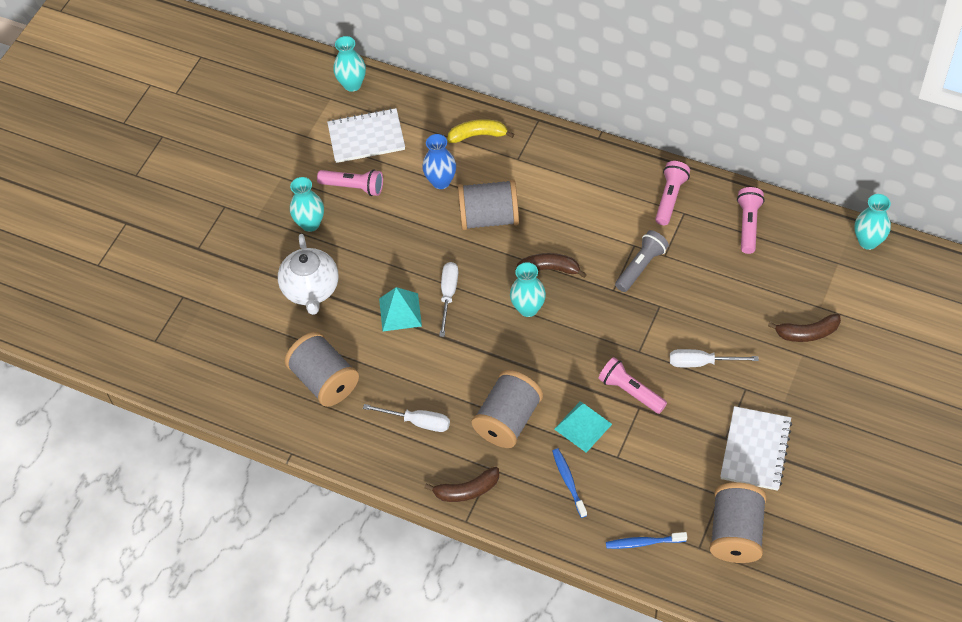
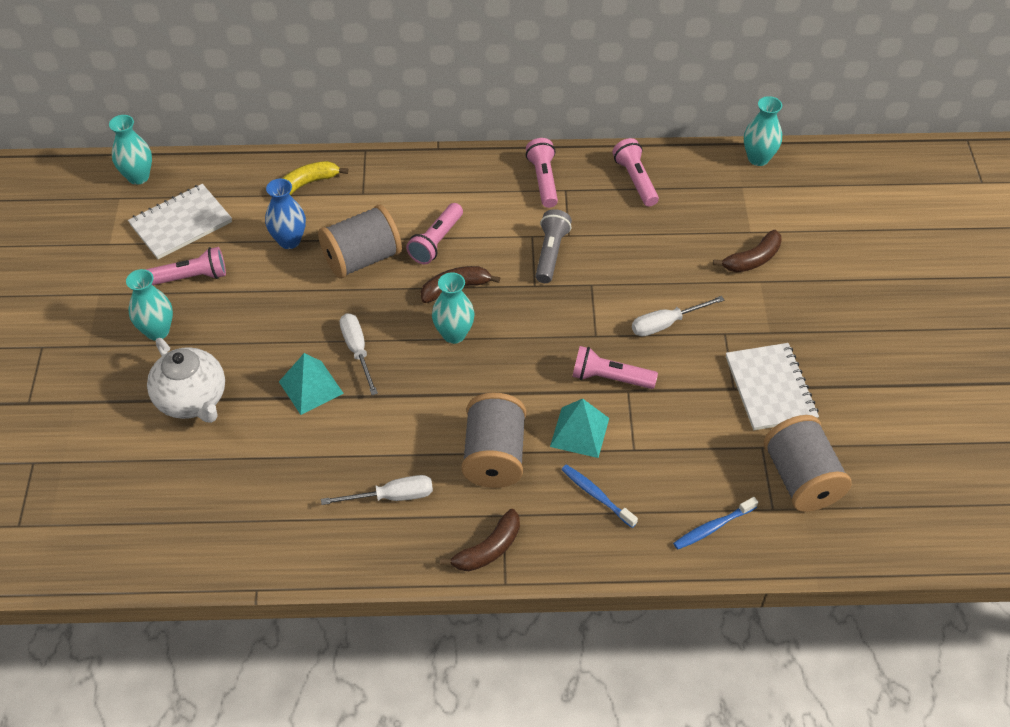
camera: 30 degrees left, 5 degrees down
grey spool [285,332,359,407] -> none
none -> pink flashlight [406,203,463,264]

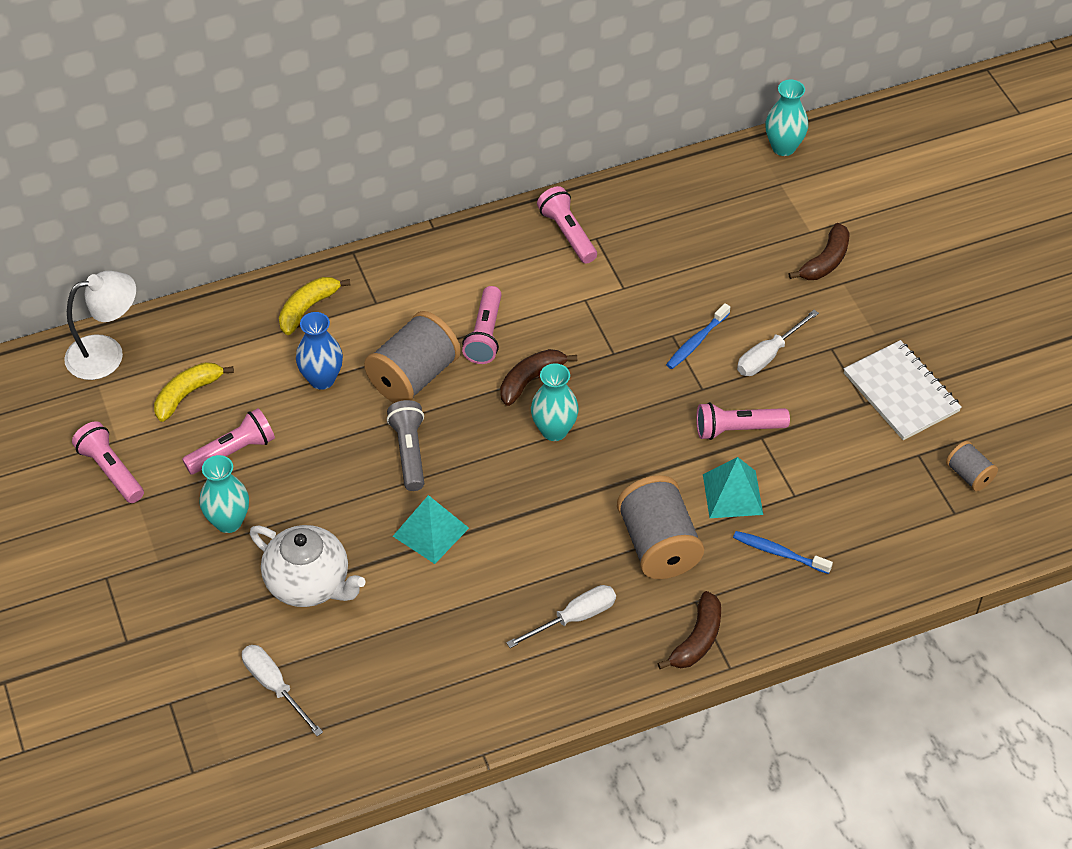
camera: 20 degrees left, 0 degrees up
turquoise vase [109,115,152,185] -> white lamp [64,271,136,380]
white notebook [128,184,232,259] -> yellow banana [154,362,234,422]
white screwdriver [340,313,378,395] -> white screwdriver moved to [242,645,323,736]
grey flashlight [536,209,572,283] -> grey flashlight moved to [387,400,424,491]
pink flashlight [612,138,659,207] -> pink flashlight moved to [72,421,144,503]
blue toothbrush [673,497,758,550] -> blue toothbrush moved to [666,303,730,369]
grey spool [763,415,852,512] -> grey spool [946,441,998,491], size x0.51

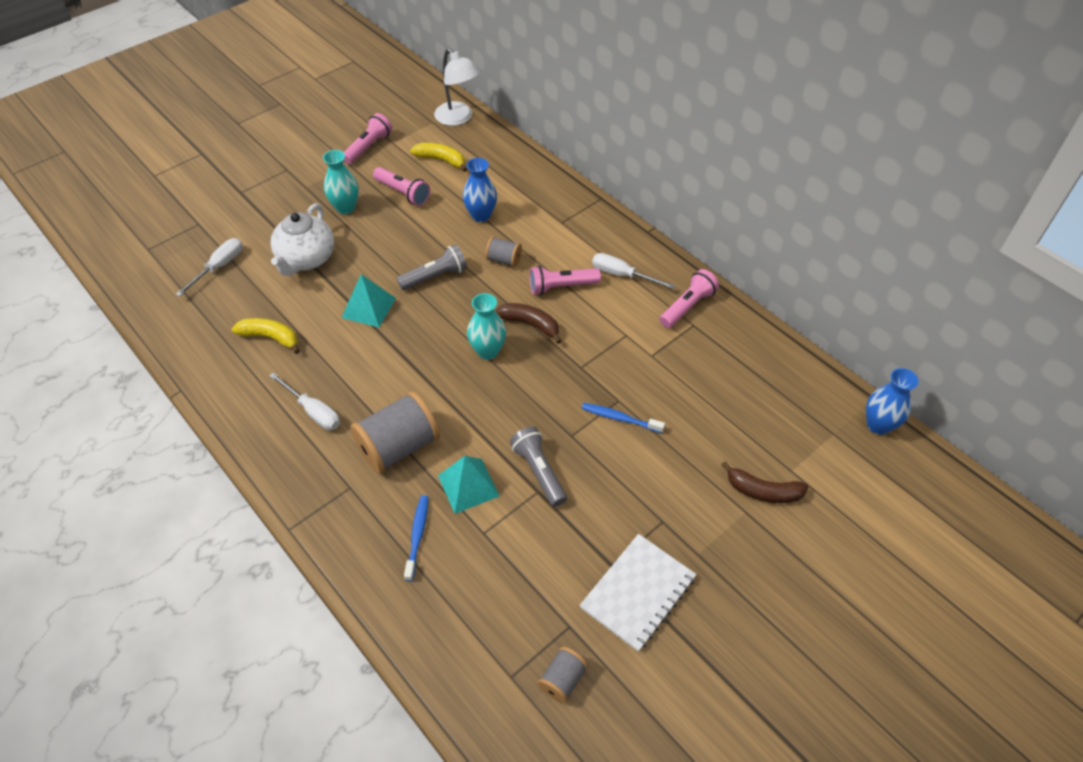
camera: 70 degrees right, 0 degrees up
yellow banana [279,277,350,335] -> yellow banana moved to [232,318,300,354]
grey spool [364,311,461,403] -> grey spool [485,236,522,267], size x0.51
brown banana [658,591,721,669] -> none
pink flashlight [696,402,790,440] -> grey flashlight [510,426,567,507]
white screwdriver [737,310,819,376] -> white screwdriver moved to [592,253,675,289]
turquoise vase [765,80,808,156] -> blue vase [866,368,919,435]

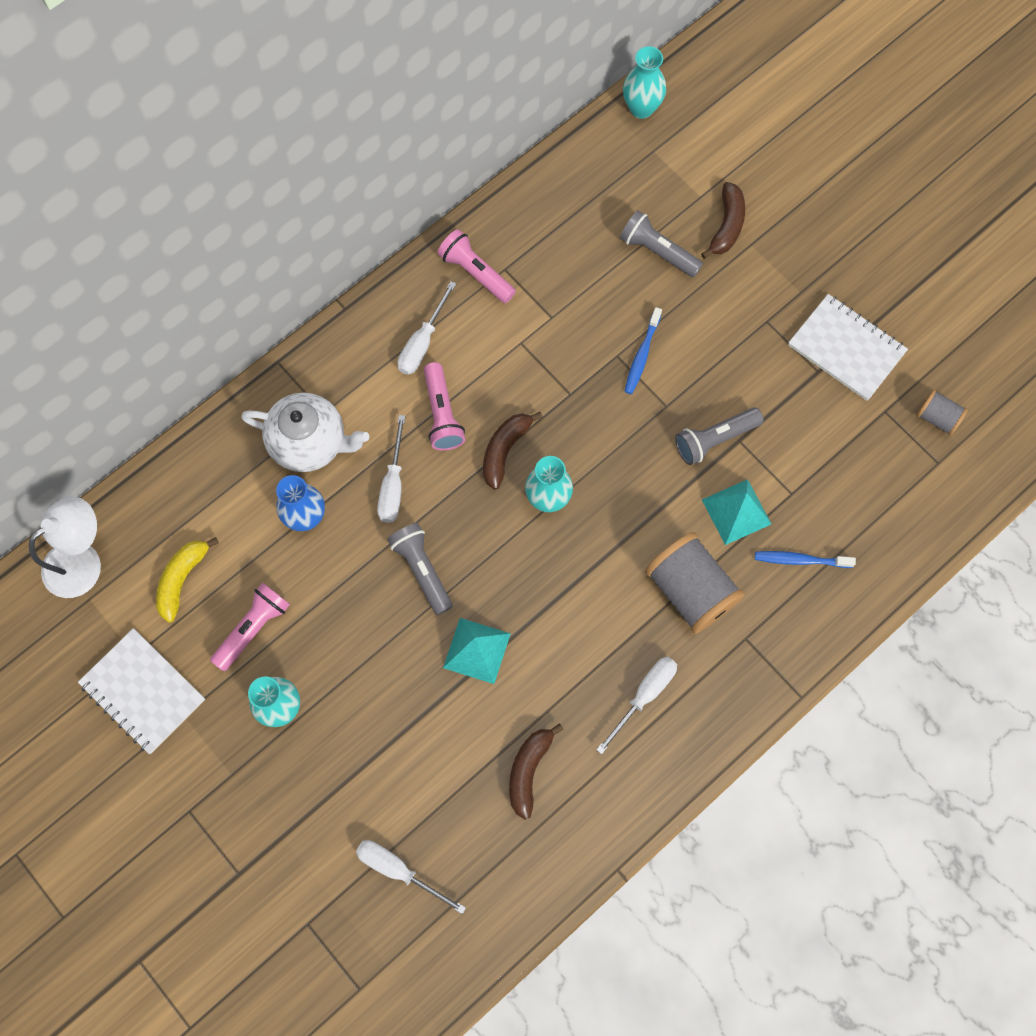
camera: 90 degrees left, 20 degrees up
yellow banana [232,318,300,354] -> brown banana [509,723,564,820]
white teapot [270,203,334,276] -> white teapot moved to [241,393,369,472]
pink flashlight [343,113,392,164] -> white notebook [78,628,205,754]
grey spool [485,236,522,267] -> white screwdriver [377,415,405,523]
blue vase [866,368,919,435] -> turquoise vase [623,46,666,119]
none -> grey flashlight [620,210,703,277]

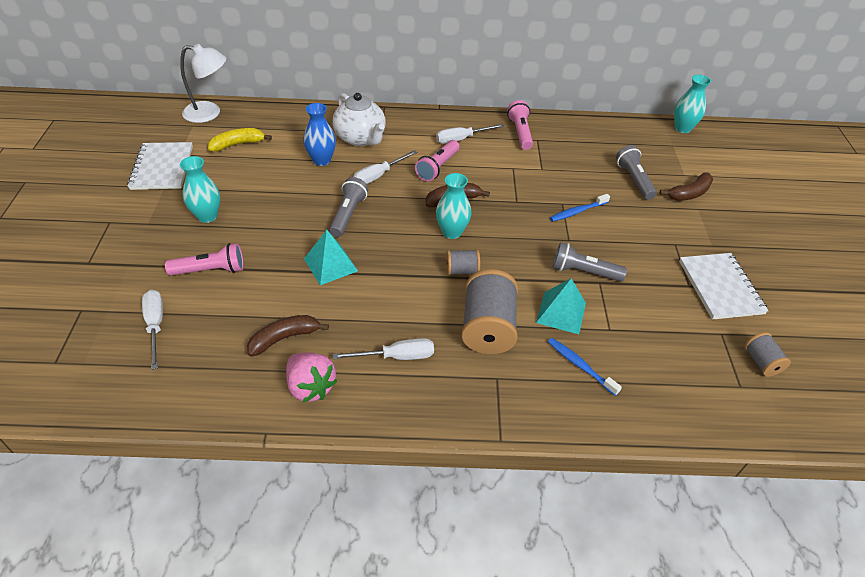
camera: 40 degrees right, 25 degrees down
pink flashlight [210,583,290,671] -> pink flashlight moved to [165,243,244,276]
none -> pink strawberry [286,352,337,402]
none -> grey spool [446,249,480,275]

